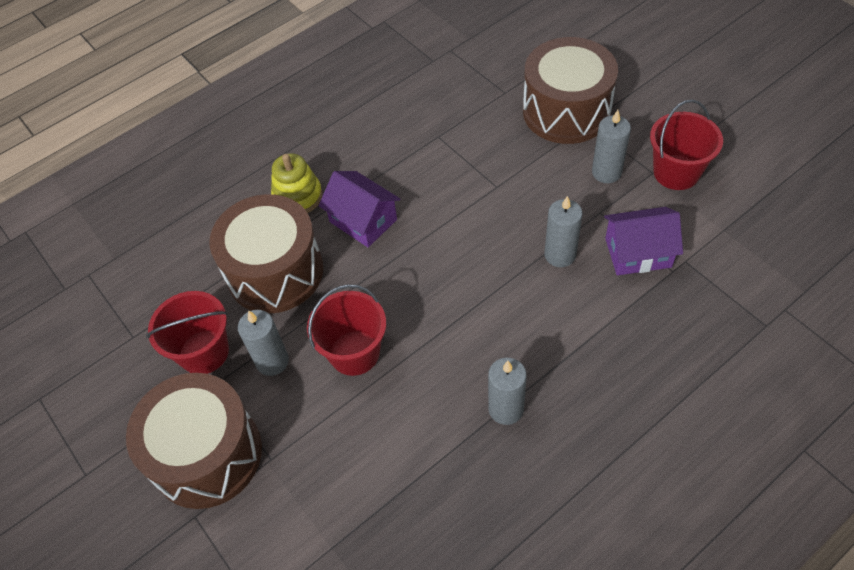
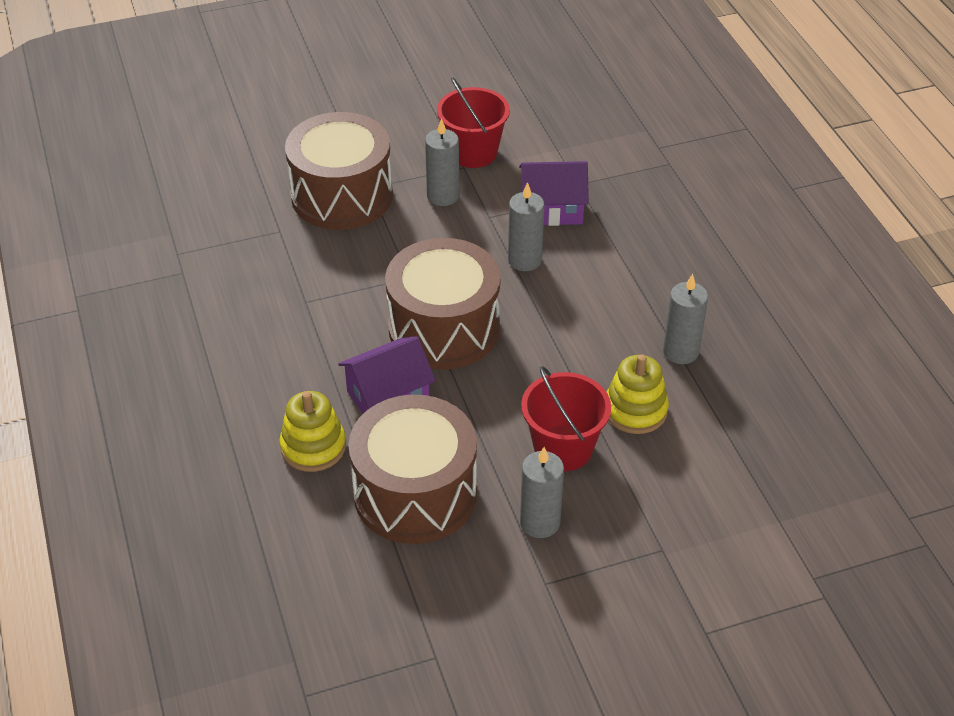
camera: 75 degrees left, 10 degrees down
brown drum [126,373,262,509] -> brown drum moved to [385,238,500,370]
red bucket [146,291,229,374] -> none
purple house [604,207,683,275] -> purple house turned 75 degrees clockwise [519,161,589,226]
none -> yellow stacking toy [607,354,669,434]

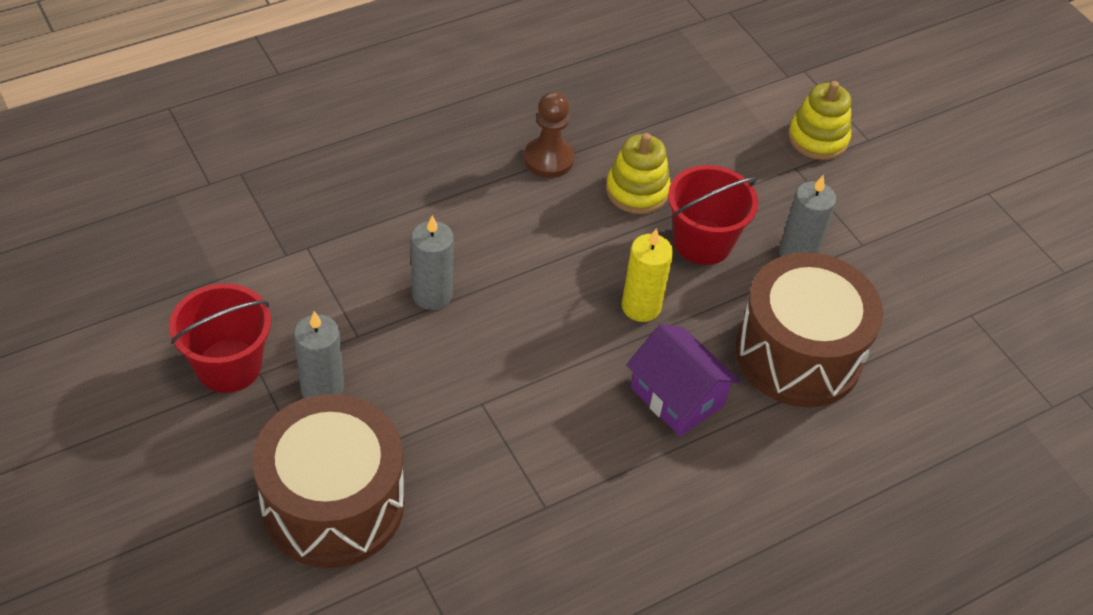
camera: 105 degrees left, 5 degrees up
yellow stacking toy [279,391,346,472] -> yellow stacking toy moved to [788,81,851,160]
brown drum [385,238,500,370] -> none
purple house [519,161,589,226] -> none
grey candle [663,274,708,364] -> brown pawn [524,92,574,178]
none -> yellow candle [622,228,673,322]

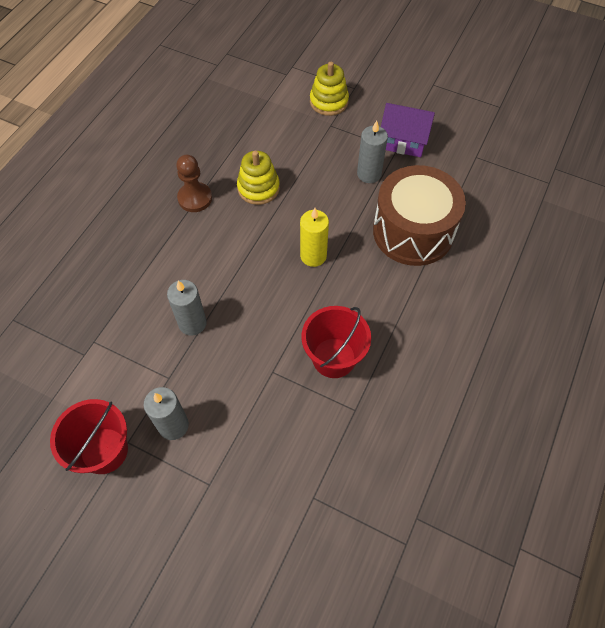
camera: 30 degrees left, 10 degrees up
brown drum [252,394,404,568] -> none
purple house [627,324,740,437] -> purple house moved to [381,103,435,157]
red bucket [668,165,758,265] -> red bucket moved to [301,306,371,378]

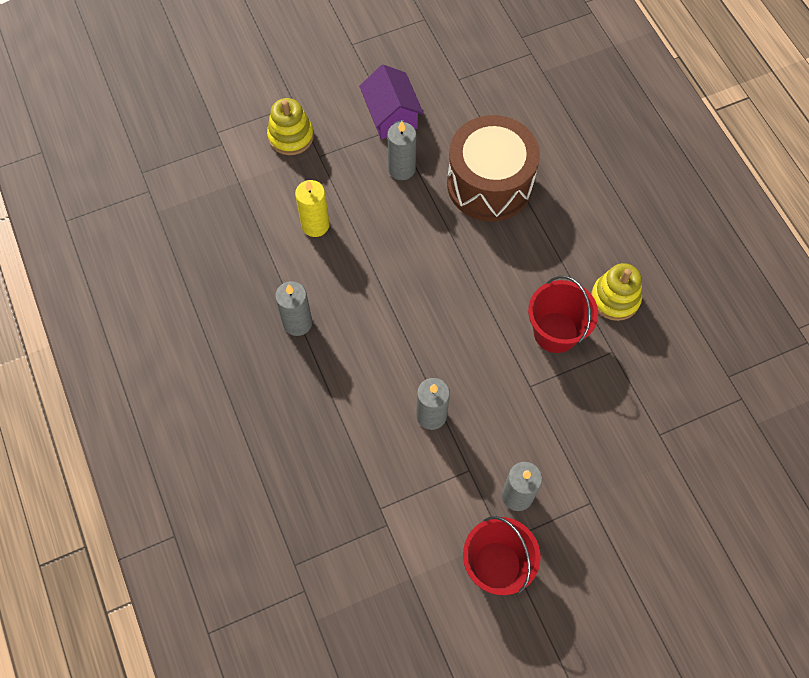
camera: 50 degrees left, 5 degrees up
brown pawn [176,155,212,212] -> grey candle [275,281,312,336]
yellow stacking toy [237,151,280,205] -> yellow stacking toy moved to [591,263,642,321]
yellow candle [300,208,329,267] -> yellow candle moved to [295,180,329,237]
purple house [381,103,435,157] -> purple house turned 75 degrees counterclockwise [359,65,424,139]

